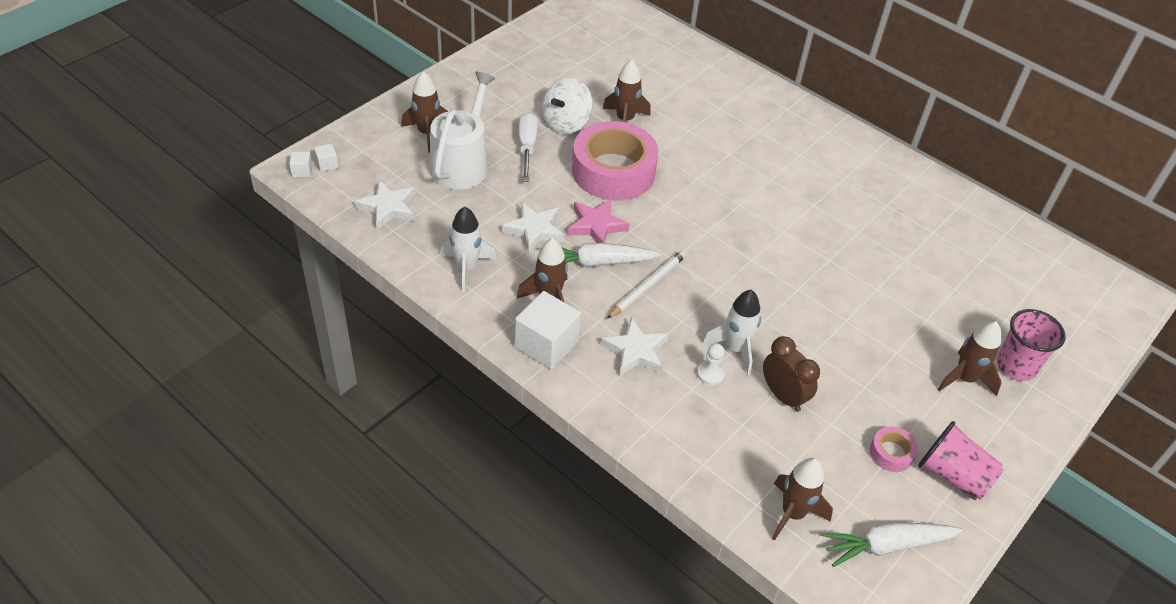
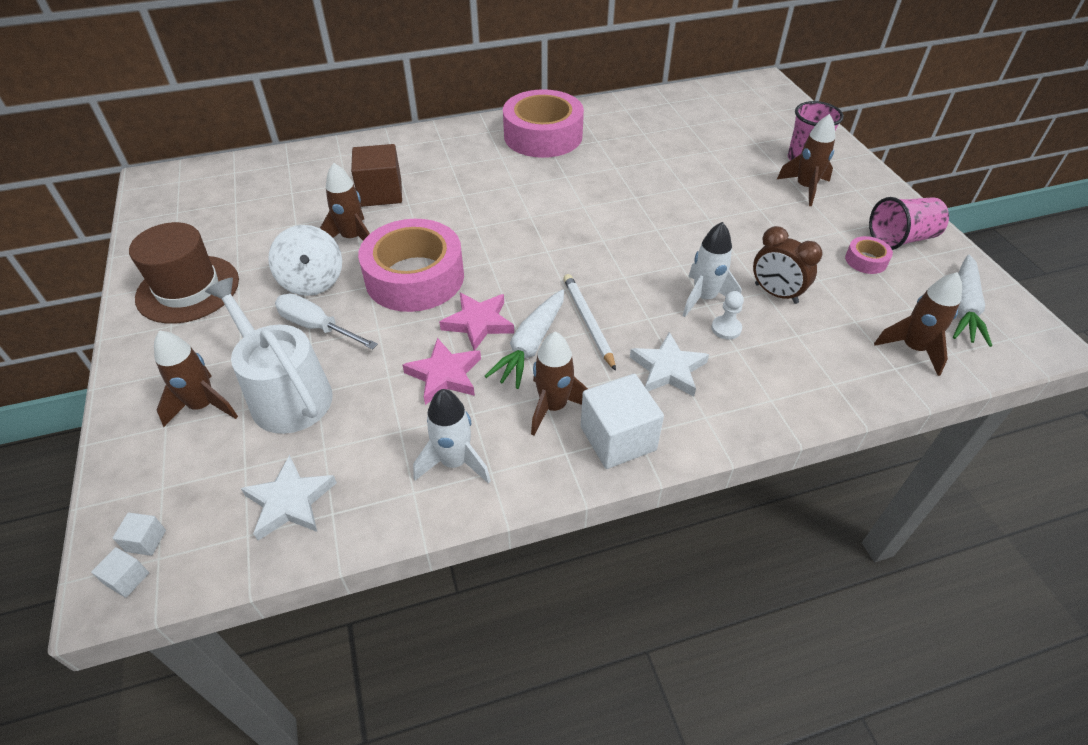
camera: 55 degrees left, 0 degrees up
white star [502,202,564,253] -> pink star [402,338,481,405]
brown clock [763,336,820,412] -> brown clock turned 135 degrees counterclockwise [753,226,822,304]
none -> brown hat [129,222,239,324]
none -> brown cube [351,144,402,207]
none -> pink tape [503,89,584,158]

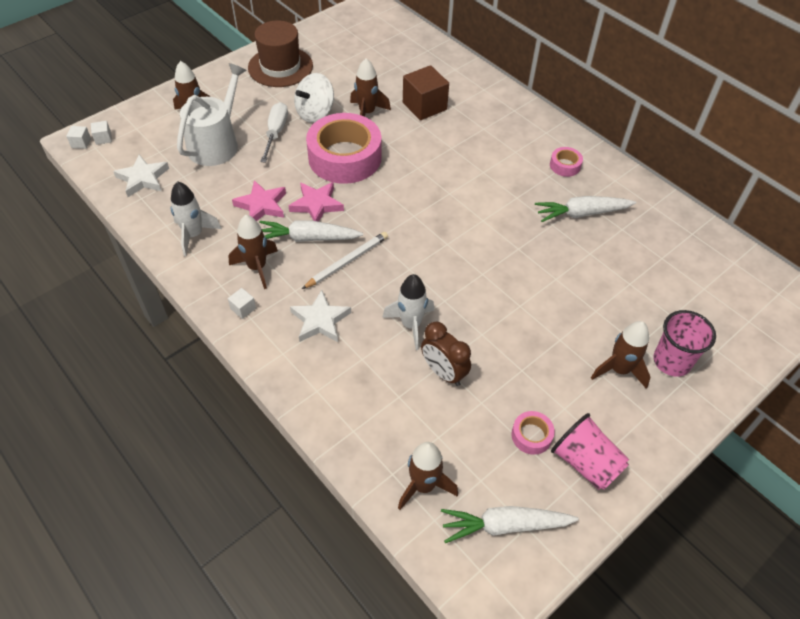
camera: 65 degrees right, 5 degrees up
pink tape [503,89,584,158] -> pink tape [550,147,583,177], size x0.42
white cube [581,374,664,469] -> white cube [228,288,256,319], size x0.45
white pawn [711,291,744,340] -> none
brown clock [753,226,822,304] -> brown clock turned 60 degrees counterclockwise [421,322,471,386]
none -> white carrot [535,196,636,222]

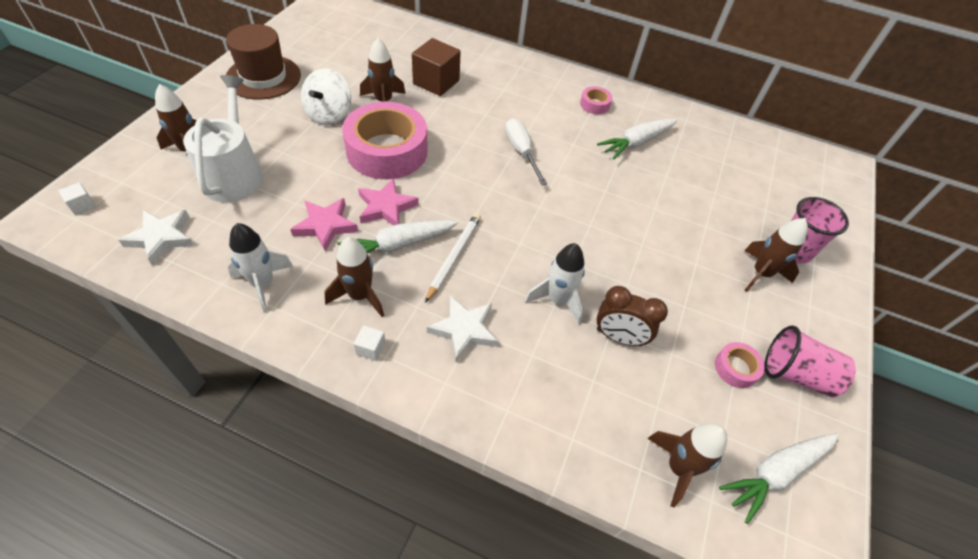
camera: 30 degrees left, 0 degrees up
white cube [66,126,91,149] -> none
white screwdriver [260,102,288,163] -> white screwdriver moved to [505,119,547,185]

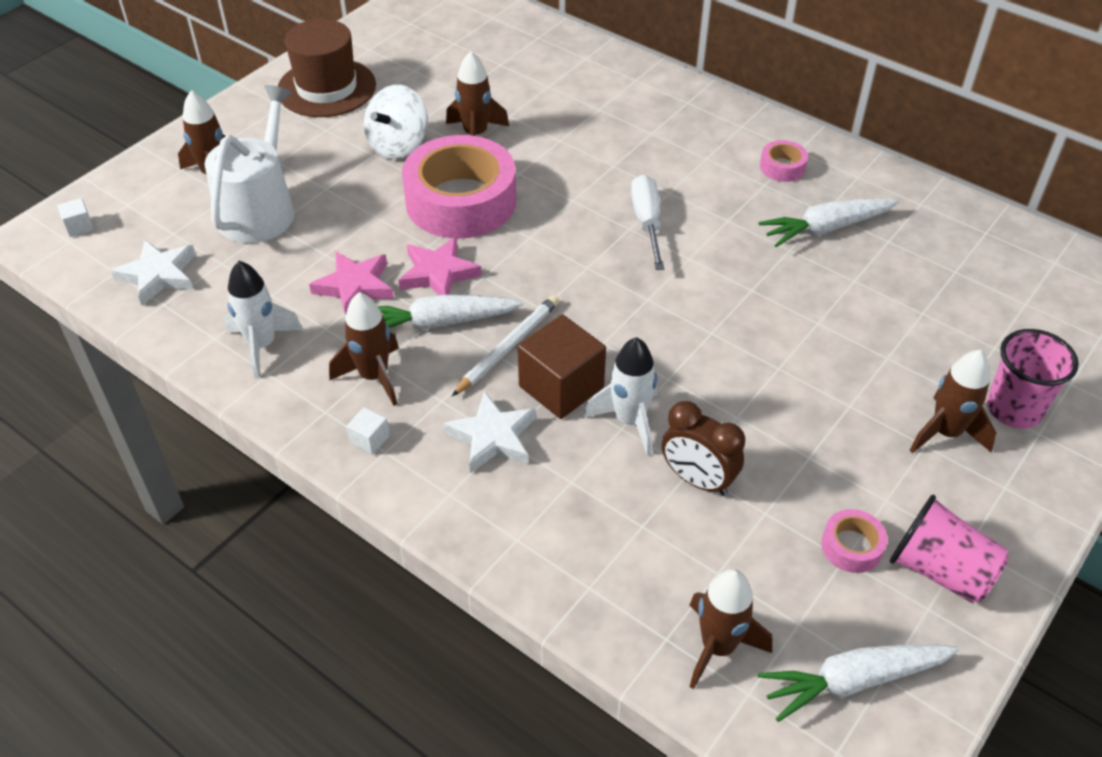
camera: 20 degrees right, 5 degrees down
brown cube [412,38,461,96] -> brown cube moved to [518,314,606,419]

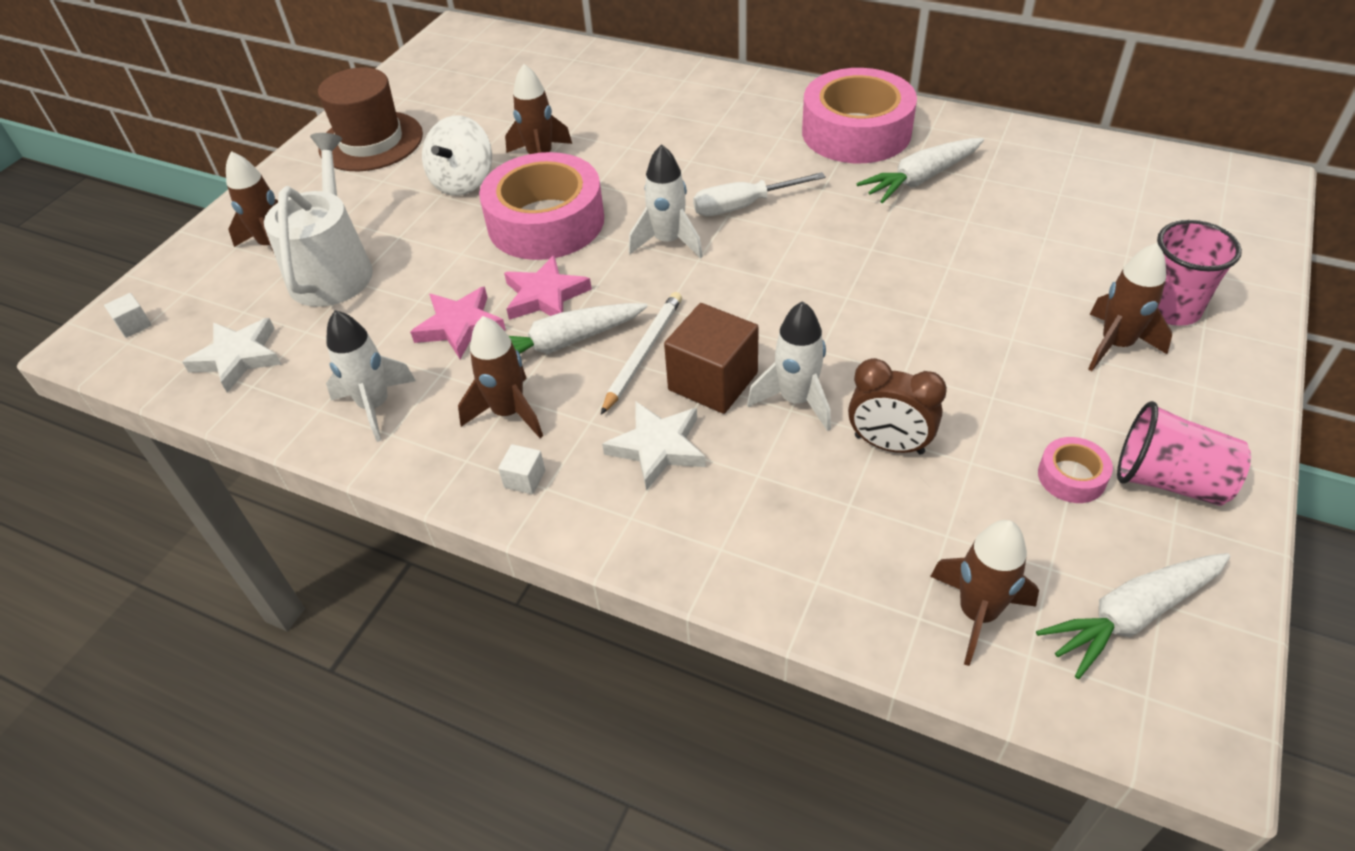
camera: 10 degrees left, 0 degrees up
white screwdriver [631,174,664,270] -> white screwdriver turned 90 degrees counterclockwise [693,172,826,216]
pink tape [760,140,808,182] -> pink tape [802,68,917,163], size x2.37
none -> white rocket [629,144,703,258]

